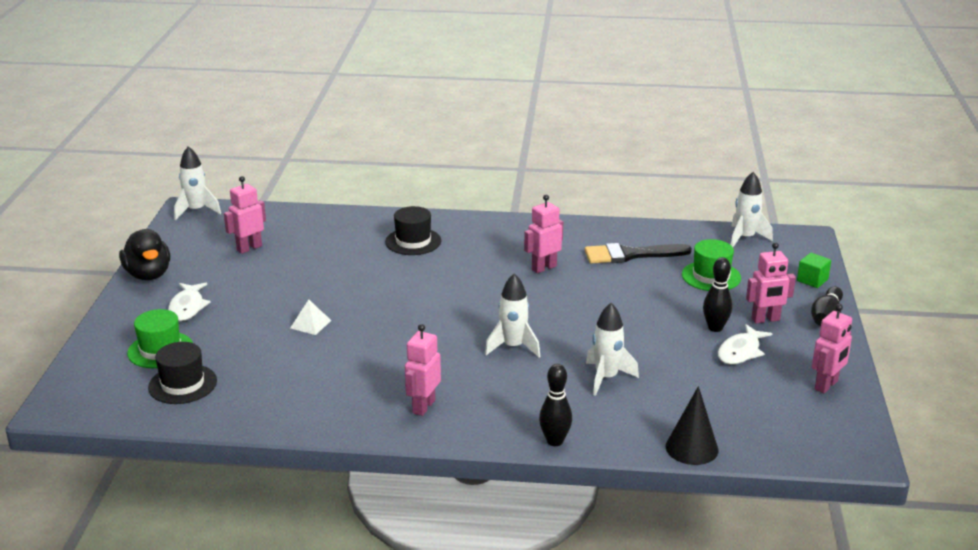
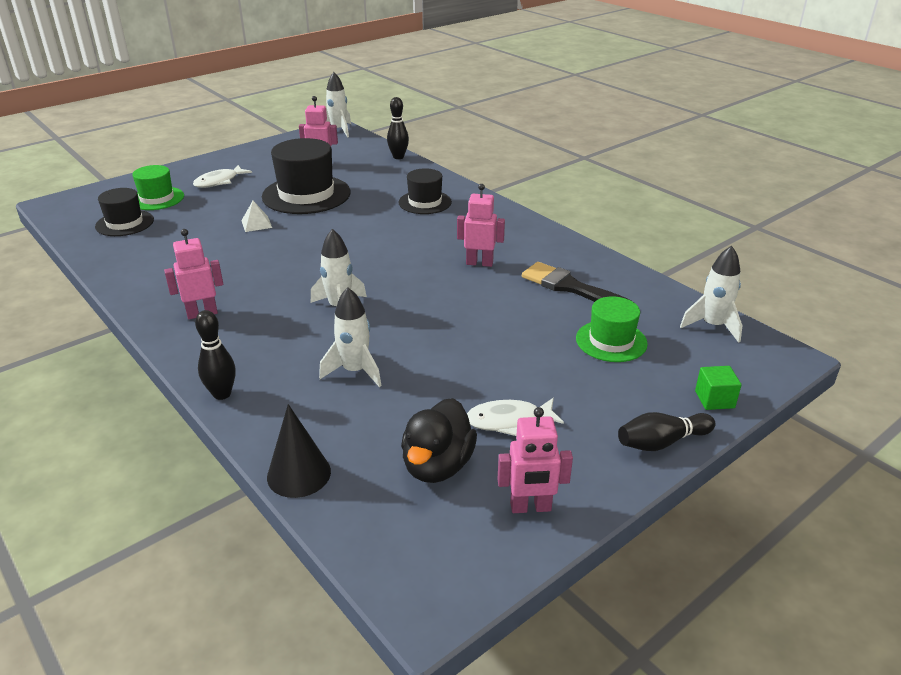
camera: 45 degrees right, 5 degrees up
black duck [119,229,170,280] -> black duck moved to [401,398,477,483]
black bowling pin [703,257,732,332] -> black bowling pin moved to [387,97,409,159]
pink robot [746,242,796,323] -> none
none -> black hat [262,138,351,214]

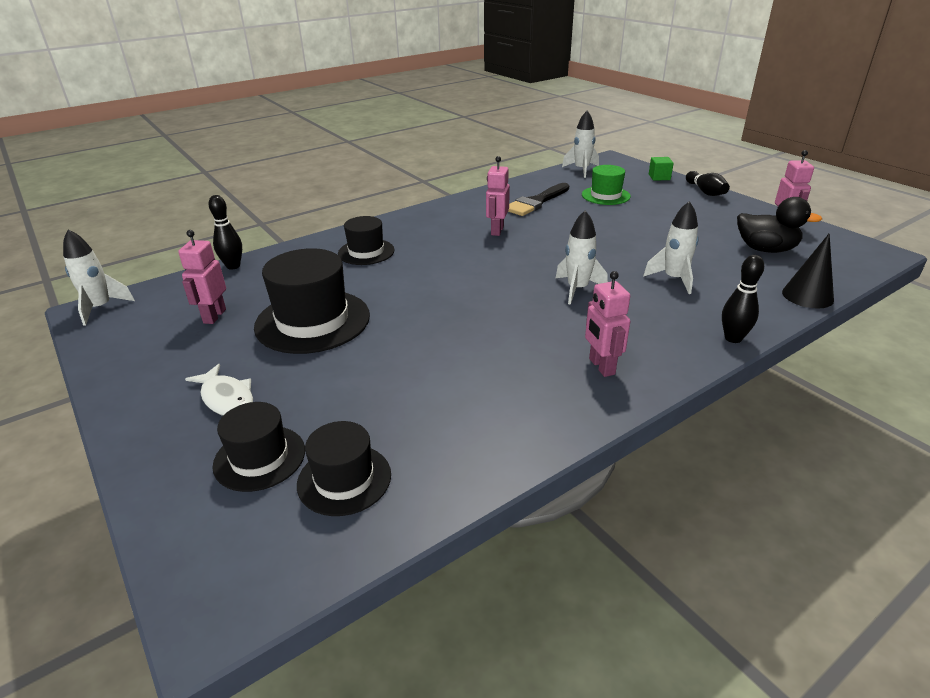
camera: 85 degrees left, 0 degrees up
green hat [132,165,184,210] -> black hat [212,402,305,492]
white pyramid [241,201,272,232] -> none
white fish [467,398,564,436] -> none

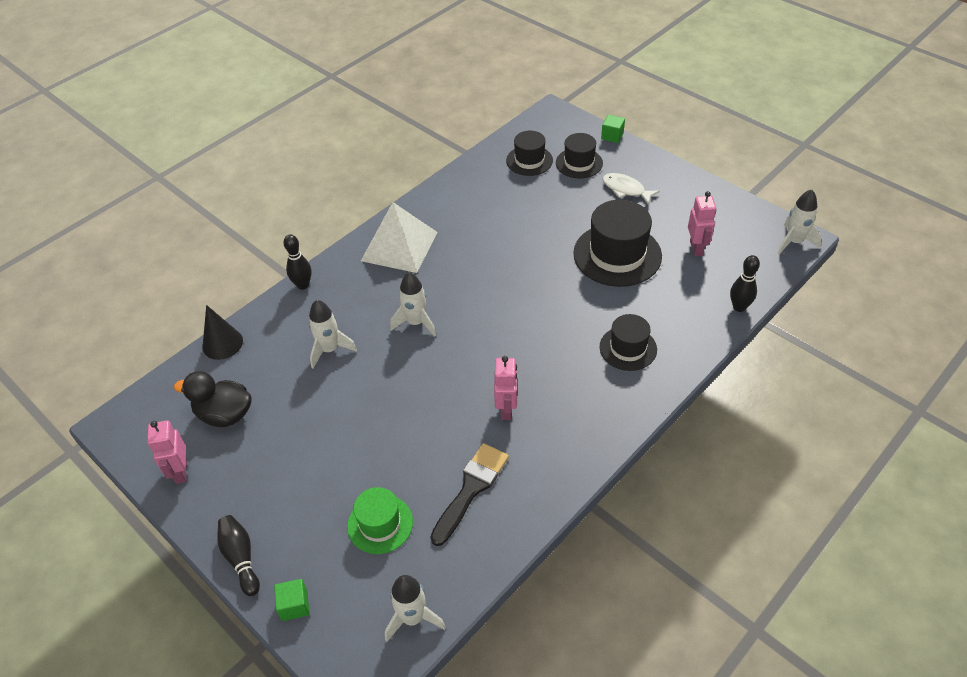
camera: 170 degrees right, 15 degrees up
pink robot [585,271,630,377] -> white pyramid [361,202,438,273]
none -> green cube [601,115,625,143]

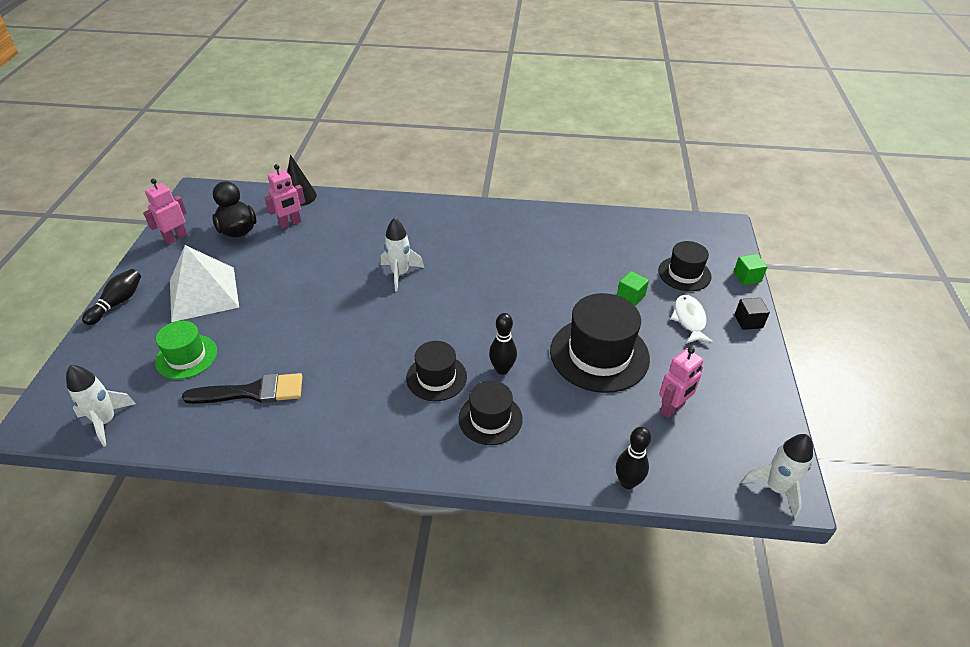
camera: 50 degrees right, 5 degrees down
green cube [274,579,309,621] -> green cube moved to [617,271,649,306]
black bowling pin [283,234,312,290] -> black bowling pin moved to [489,313,517,375]
white rocket [309,300,357,368] -> none
white pyramid [361,202,438,273] -> white pyramid moved to [170,245,239,322]
pink robot [494,356,518,420] -> pink robot moved to [264,164,305,229]
black hat [506,131,553,176] -> black hat moved to [406,341,467,401]
none -> black cube [735,298,770,330]

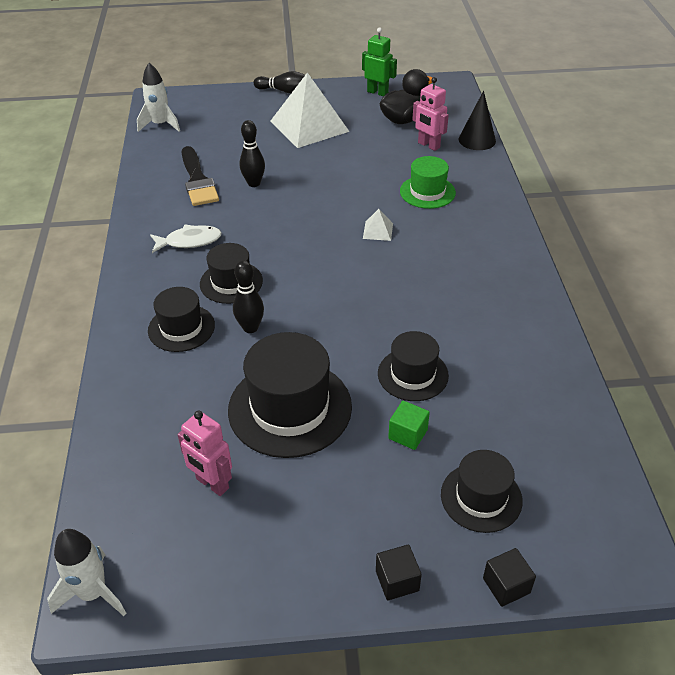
camera: 80 degrees right, 0 degrees up
pink robot [143,178,188,245] -> green robot [362,27,397,96]
green hat [155,321,217,379] -> green hat moved to [400,156,456,209]
white rocket [380,218,424,291] -> white pyramid [363,209,393,241]
black bowling pin [616,427,651,489] -> black bowling pin moved to [240,120,265,187]
white fish [671,295,714,344] -> white fish moved to [150,224,222,253]
green cube [734,254,767,285] -> black cube [483,548,536,607]
none -> black hat [378,331,449,401]

